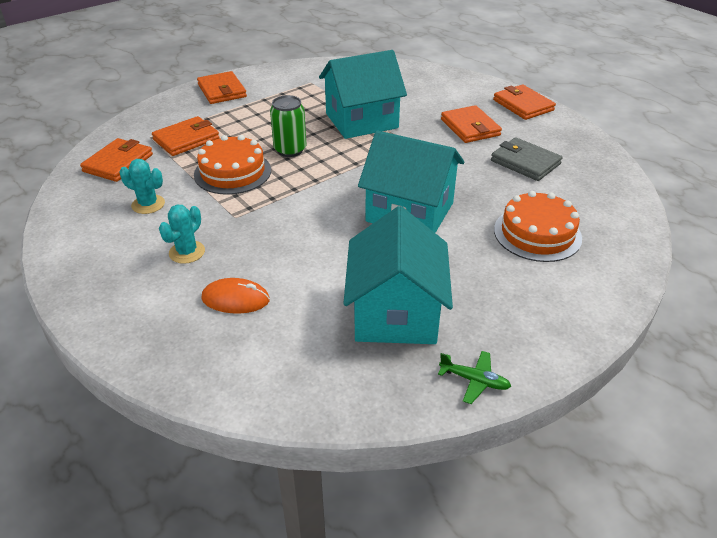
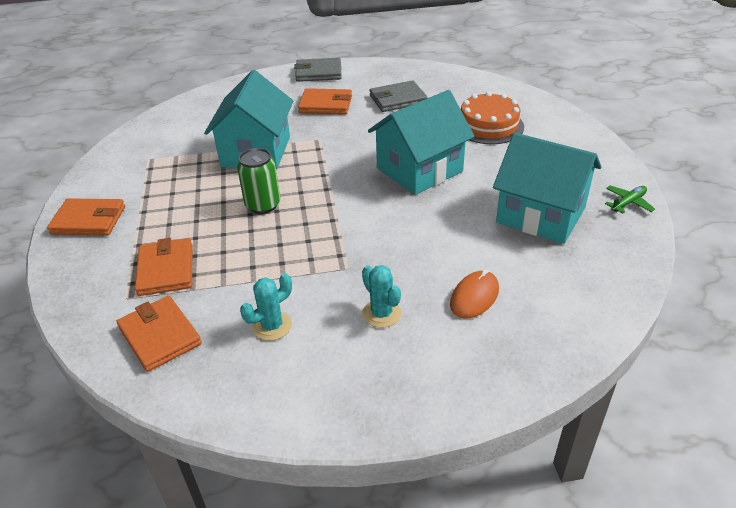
camera: 60 degrees left, 0 degrees up
orange cake [194,135,271,195] -> none
orange wallet [493,84,556,120] -> grey wallet [294,58,341,82]

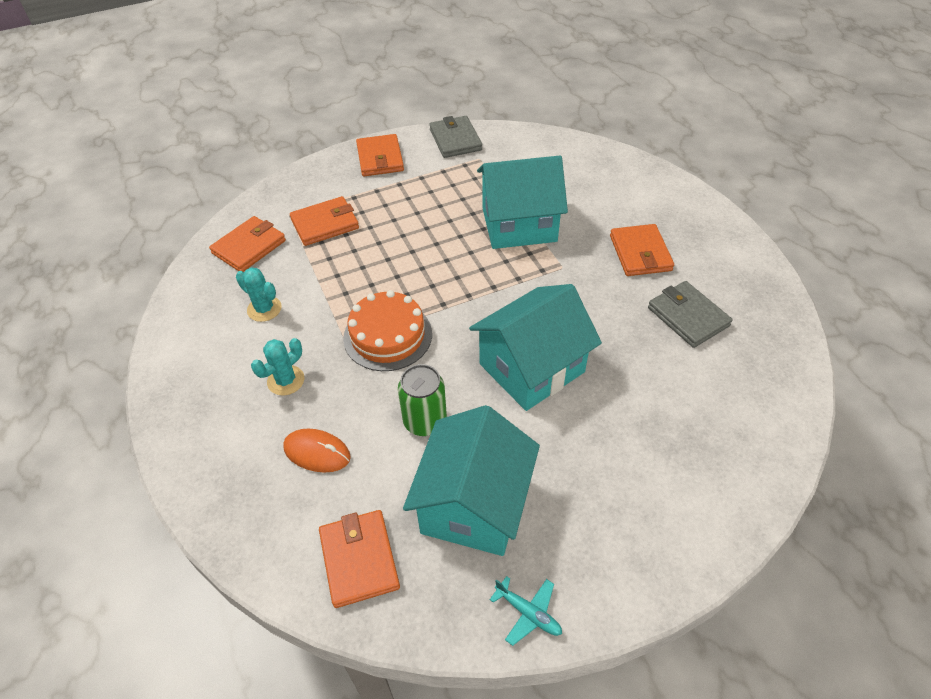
camera: 75 degrees right, 10 degrees up
green can [237,148,280,214] -> green can moved to [398,364,447,436]
grey wallet [294,58,341,82] -> grey wallet moved to [429,116,482,158]
turquoise house [368,90,475,195] -> turquoise house turned 75 degrees counterclockwise [469,284,602,411]
orange cake [461,91,524,144] -> orange cake moved to [343,290,432,371]
green plane [605,185,655,213] -> turquoise plane [490,576,562,646]
none -> orange wallet [319,510,400,608]

